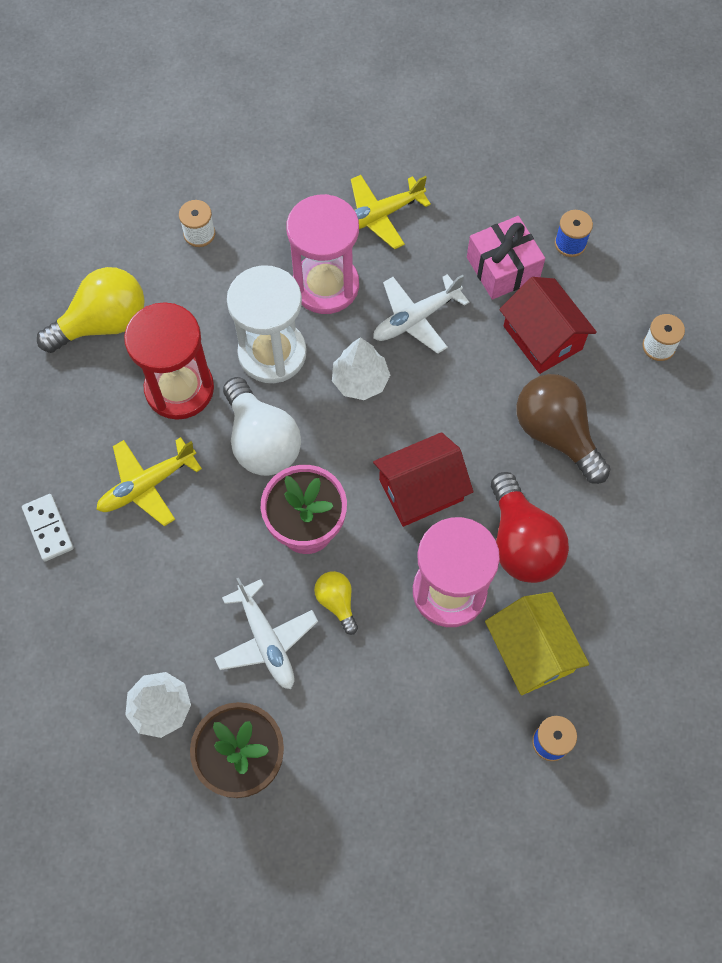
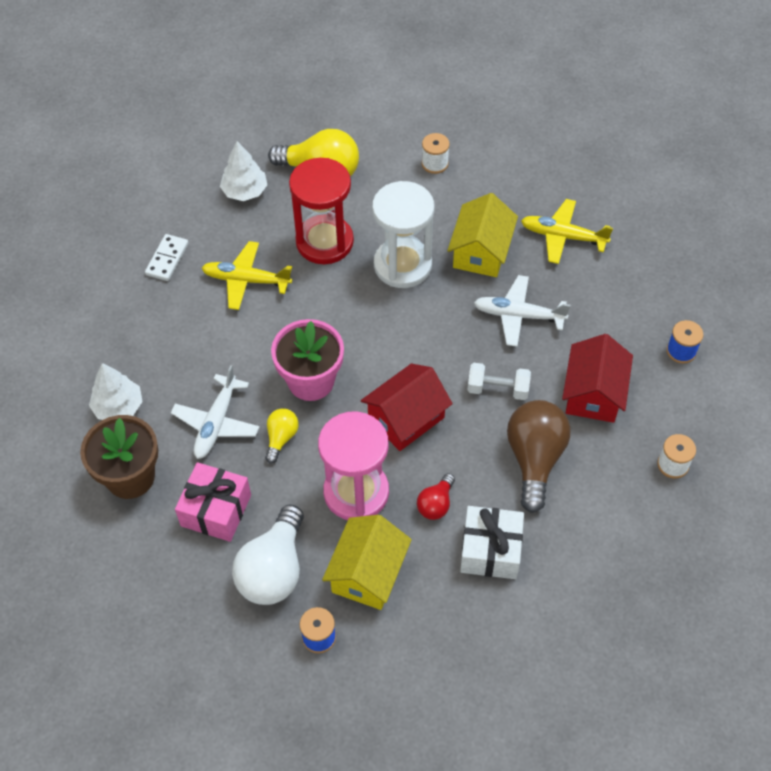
camera: 45 degrees right, 10 degrees down
white light bulb [223,377,301,476] -> white light bulb moved to [232,504,304,605]
pink hourglass [286,194,359,314] -> yellow house [447,193,518,277]
white tree [332,337,390,400] -> white tree moved to [220,141,267,201]
red house [373,432,473,527] -> red house turned 60 degrees counterclockwise [361,364,453,451]
pink gift [467,216,545,300] -> pink gift moved to [175,462,251,542]
red light bulb [491,472,569,583] -> red light bulb [417,473,455,520], size x0.52
none -> white gift [460,506,524,579]
none -> white dumbbell [467,363,531,400]

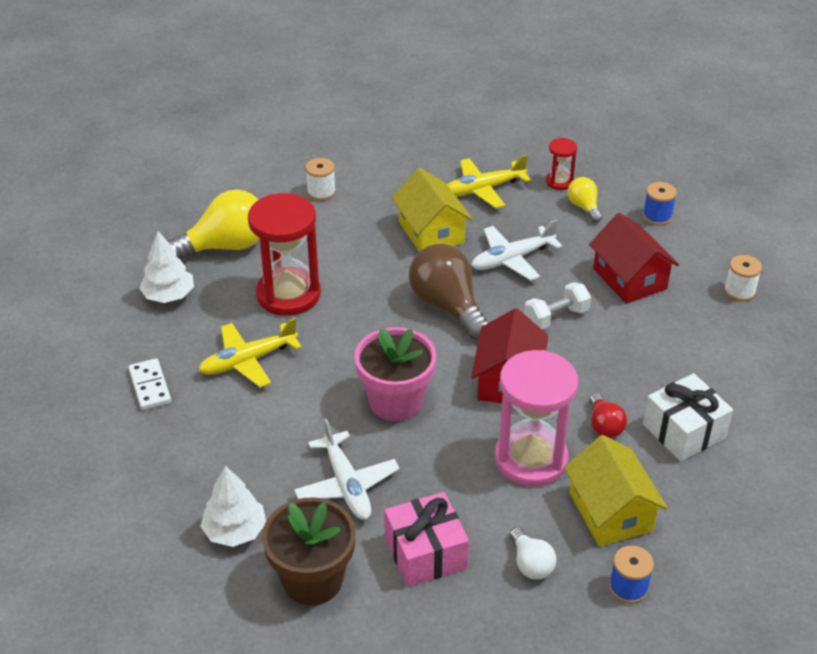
camera: 40 degrees left, 15 degrees down
white light bulb [232,504,304,605] -> white light bulb [510,527,557,579], size x0.52
yellow light bulb [265,409,299,464] -> yellow light bulb moved to [568,177,602,223]
white hourglass [372,181,434,288] -> none
brown light bulb [507,400,570,513] -> brown light bulb moved to [409,244,489,340]
none -> red hourglass [546,138,577,190]

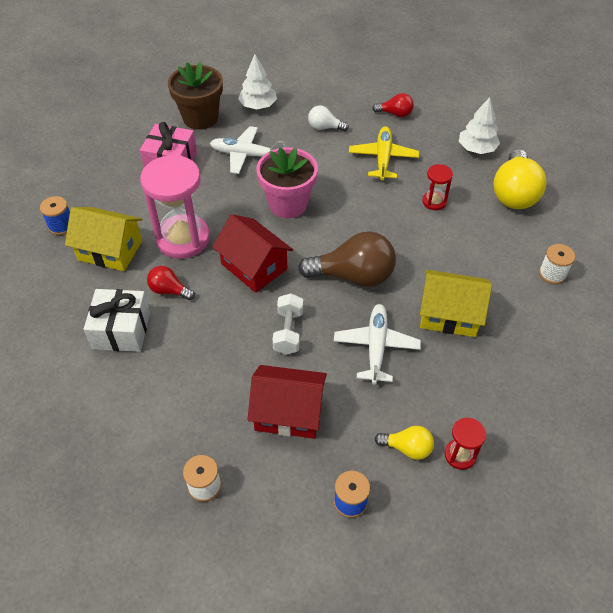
camera: 125 degrees right, 10 degrees up
white domino [128,358,171,410] -> red light bulb [372,93,414,117]
red hourglass [248,193,321,316] -> red hourglass [422,164,453,210], size x0.47
yellow plane [447,155,531,208] -> none
white light bulb [510,527,557,579] -> white light bulb moved to [308,106,349,132]

